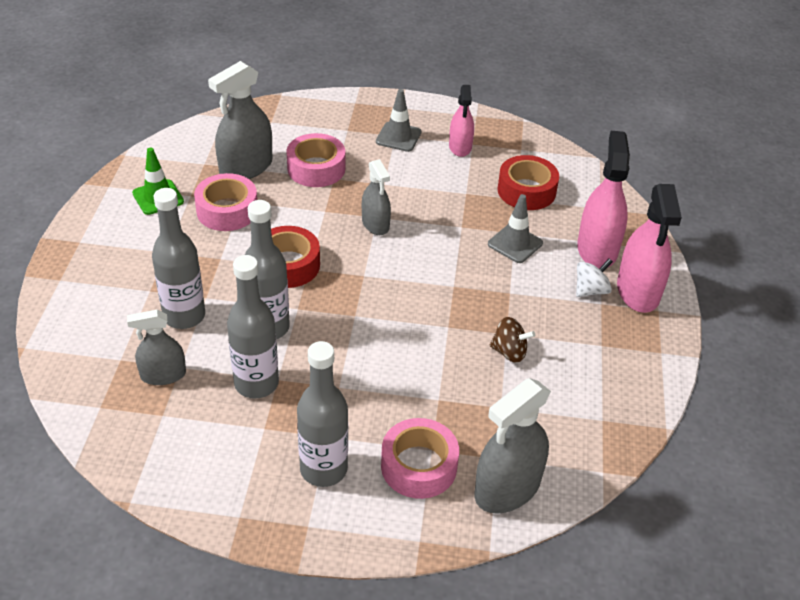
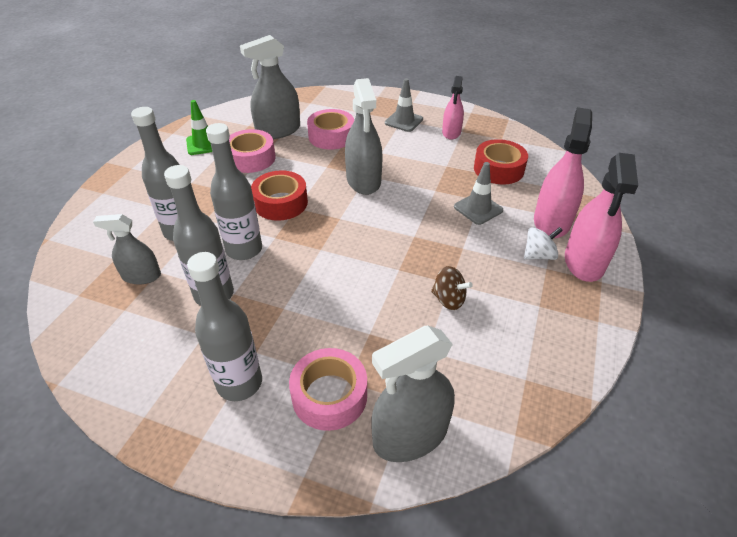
camera: 15 degrees right, 0 degrees up
grey spray bottle [362,159,391,235] -> grey spray bottle [345,78,382,195], size x1.62

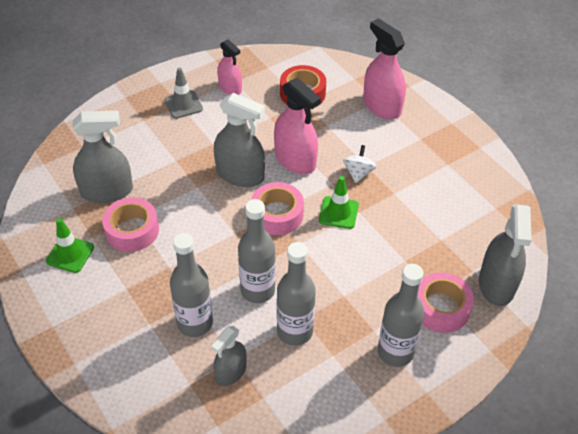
camera: 55 degrees left, 5 degrees up
grey spray bottle [240,35,300,139] -> grey spray bottle turned 105 degrees counterclockwise [73,111,133,203]
red tape [251,170,308,221] -> none
pink tape [307,109,354,150] -> pink tape moved to [251,182,304,235]
brown spinning top [431,266,473,310] -> none
grey traffic cone [454,162,503,225] -> none
white spinning top [524,227,563,260] -> white spinning top moved to [343,145,377,183]
pink spray bottle [565,153,638,282] -> pink spray bottle moved to [274,78,321,174]
none -> green traffic cone [319,176,359,229]

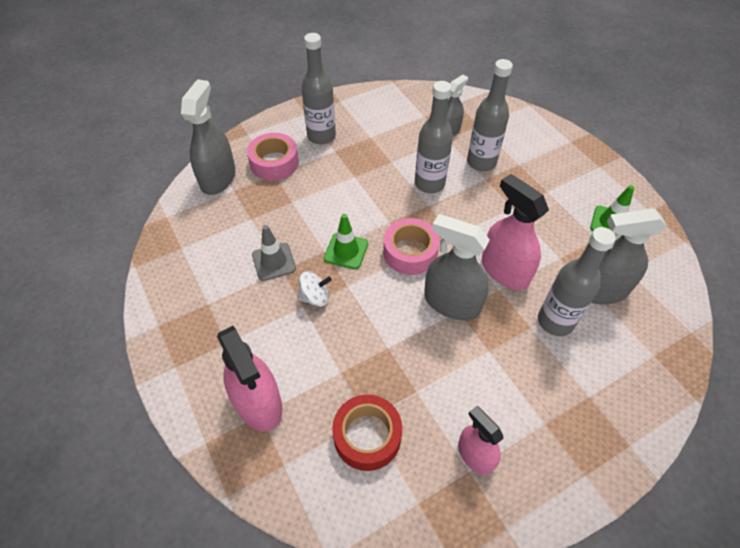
camera: 175 degrees left, 5 degrees up
pink tape [102,197,159,252] -> none
grey traffic cone [164,68,203,119] -> grey traffic cone moved to [252,225,296,281]
pink spray bottle [274,78,321,174] -> pink spray bottle moved to [482,174,549,290]
grey bottle [277,242,316,346] -> grey bottle moved to [538,227,616,336]
white spinning top [343,145,377,183] -> white spinning top turned 120 degrees counterclockwise [297,271,332,307]

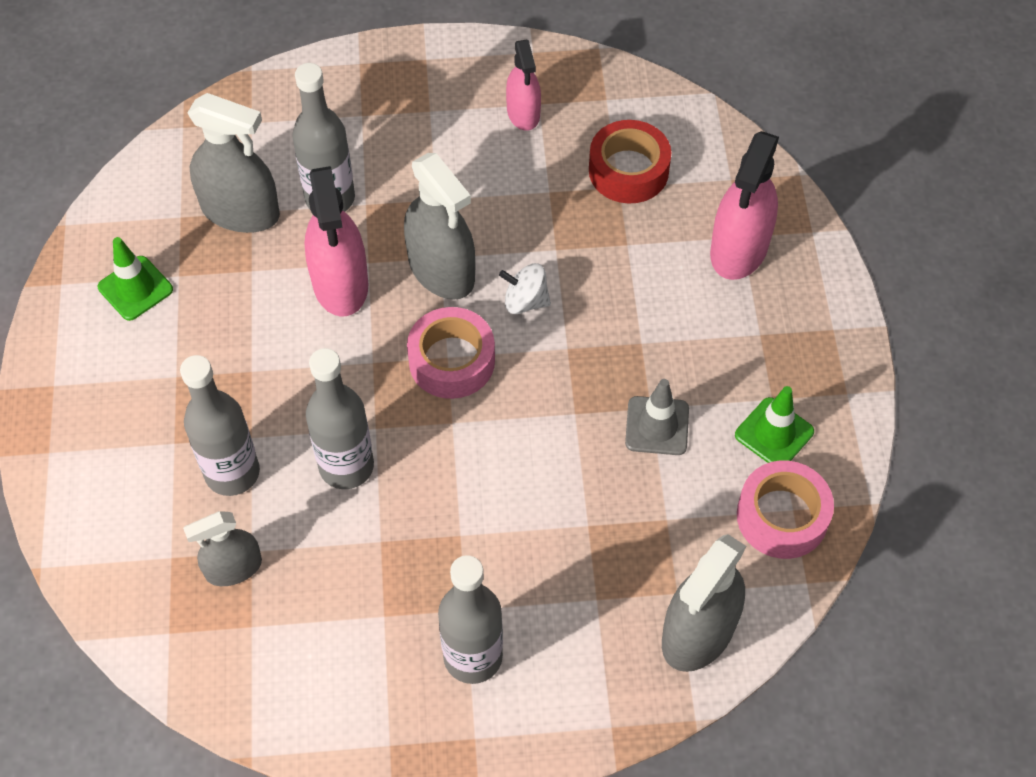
camera: 155 degrees left, 5 degrees up
pink spray bottle [217,326,283,432] -> pink spray bottle turned 150 degrees counterclockwise [710,131,779,280]
pink tape [247,133,299,181] -> pink tape moved to [737,461,834,559]
white spinning top [297,271,332,307] -> white spinning top moved to [499,263,551,314]
green traffic cone [324,214,368,269] -> green traffic cone moved to [735,386,814,463]

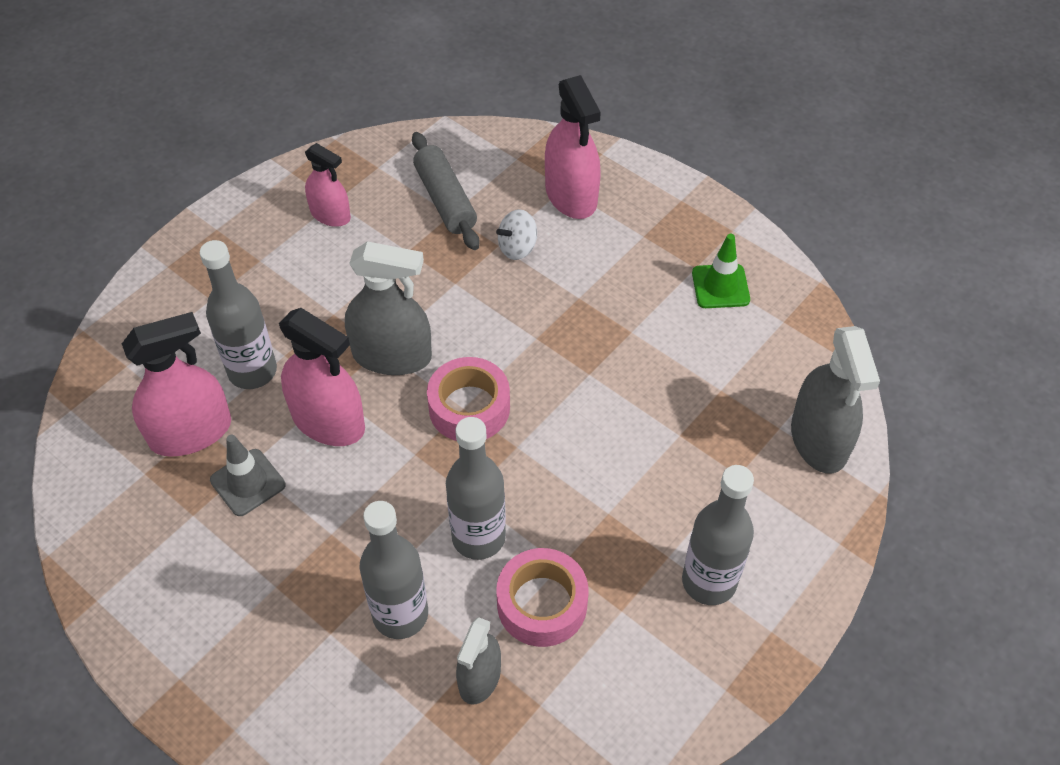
camera: 45 degrees left, 5 degrees down
green traffic cone [98,237,173,321] -> none
grey spray bottle [188,93,280,233] -> pink spray bottle [122,312,231,457]
white spinning top [499,263,551,314] -> white spinning top moved to [496,209,537,260]
red tape [589,120,671,203] -> grey rolling pin [412,132,479,250]
grey traffic cone [625,379,689,455] -> grey traffic cone moved to [210,435,285,516]
pink tape [737,461,834,559] -> pink tape moved to [496,548,588,647]

